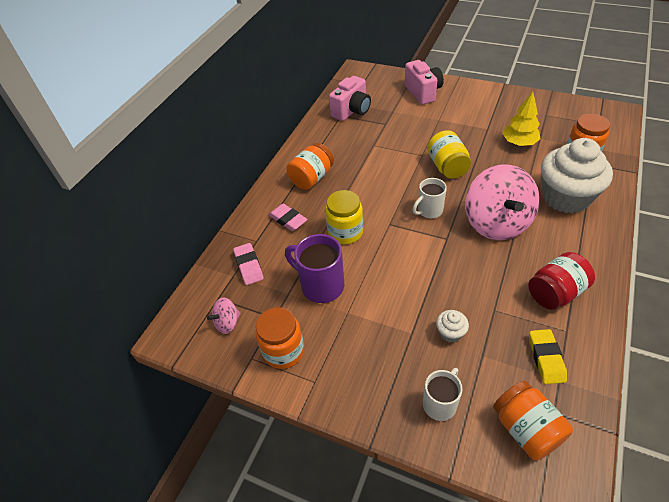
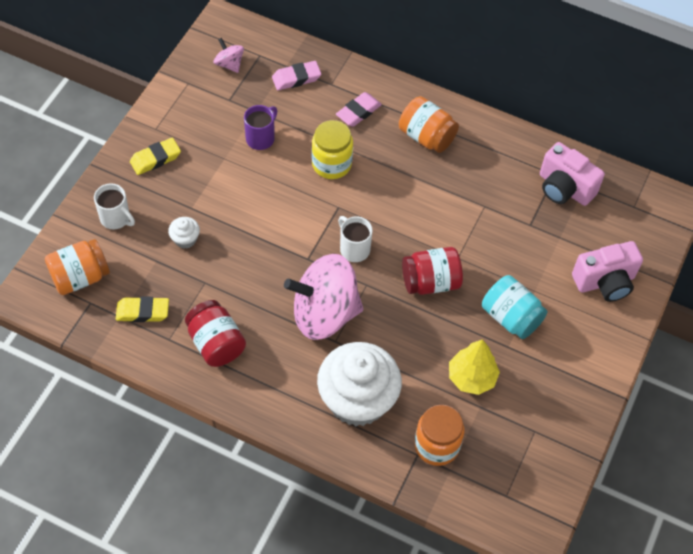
camera: 85 degrees right, 10 degrees up
orange jar [255,307,304,369] -> none
purple mug [285,234,344,303] -> purple mug [244,105,277,150], size x0.65
yellow jar [427,130,471,179] -> red jar [402,247,463,295]
none -> yellow eraser [130,138,181,175]
none -> turquoise jar [482,275,547,339]

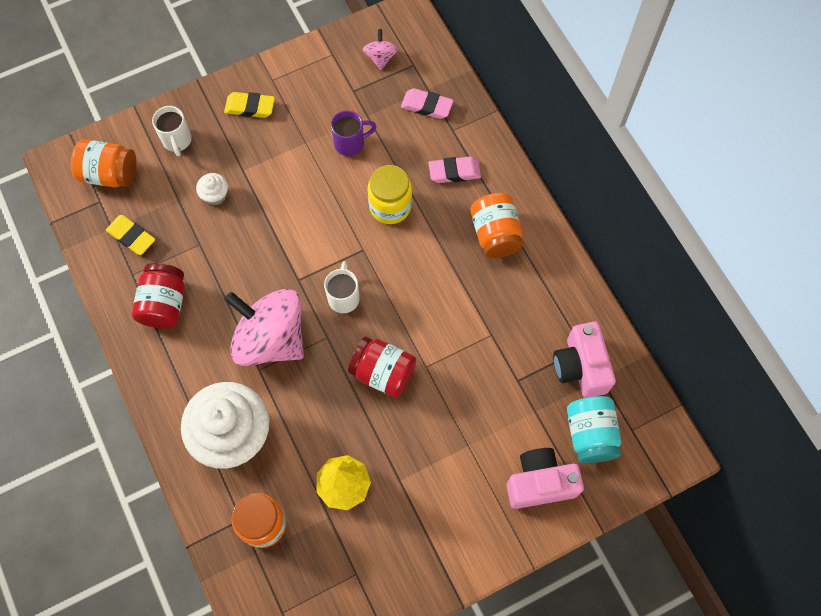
camera: 40 degrees right, 10 degrees up
turquoise jar [482,275,547,339] -> turquoise jar moved to [567,396,621,463]
pink camera [572,241,643,302] -> pink camera turned 150 degrees clockwise [507,448,584,509]

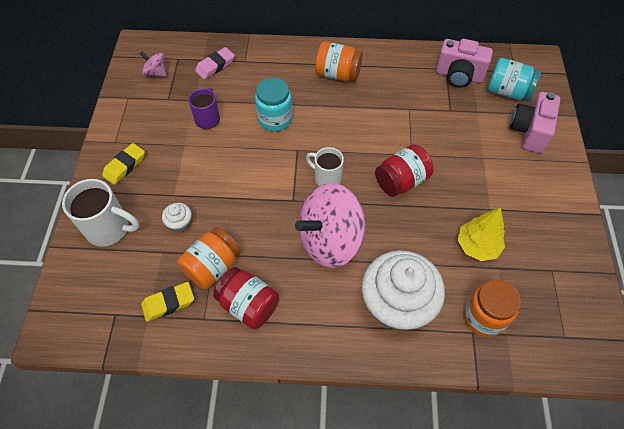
camera: 60 degrees left, 10 degrees down
orange jar [71,139,137,187] -> orange jar moved to [177,227,241,290]
white mug [152,106,192,156] -> white mug [62,179,140,247], size x1.54
yellow jar [368,165,412,224] -> turquoise jar [255,78,292,131]
pink eraser [429,156,481,183] -> none

